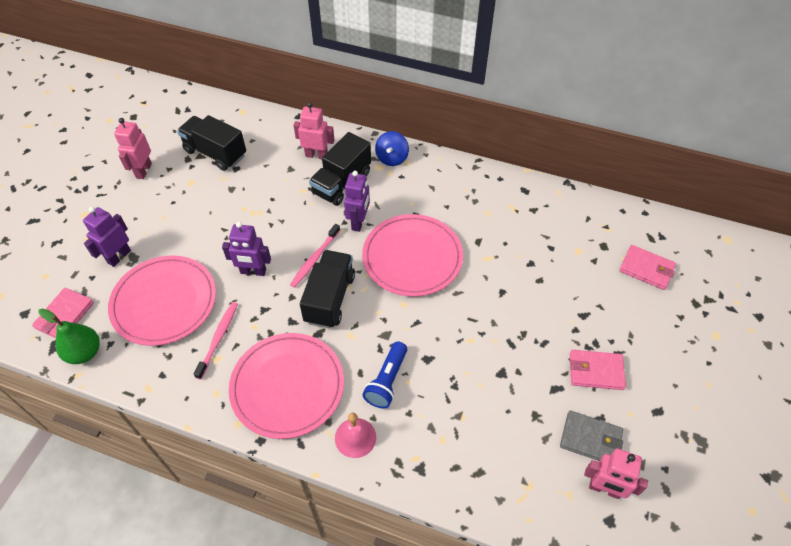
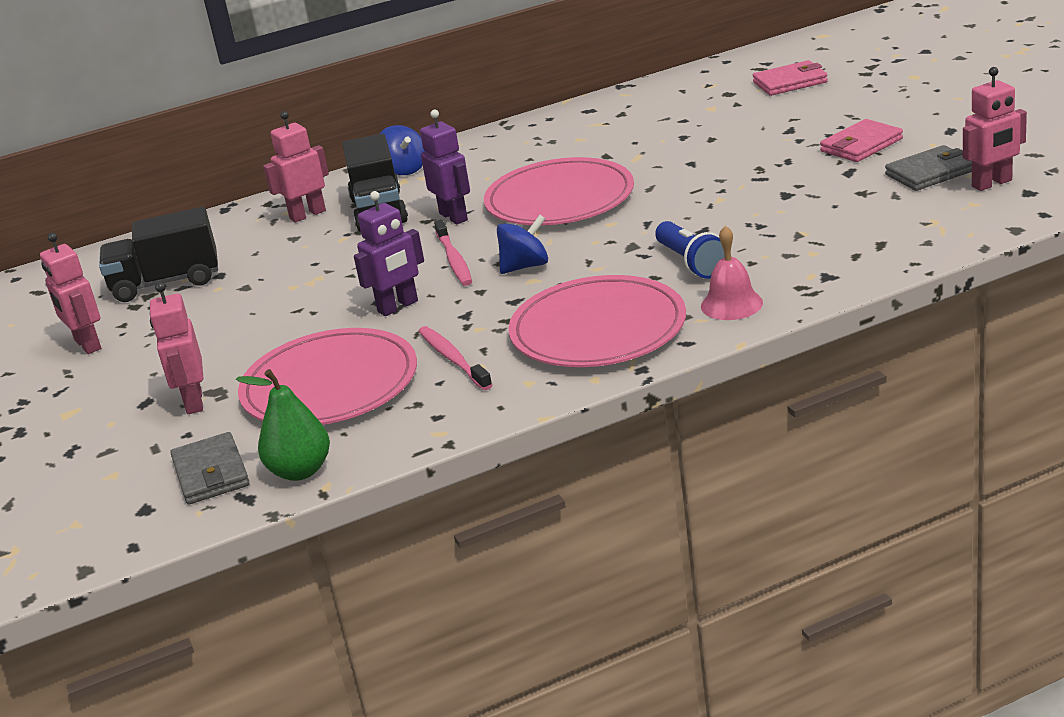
camera: 40 degrees left, 25 degrees down
pink wallet [32,288,94,338] -> grey wallet [170,432,250,505]
purple robot [83,207,131,267] -> pink robot [150,282,203,414]
black truck [300,250,355,328] -> blue spinning top [497,215,548,274]

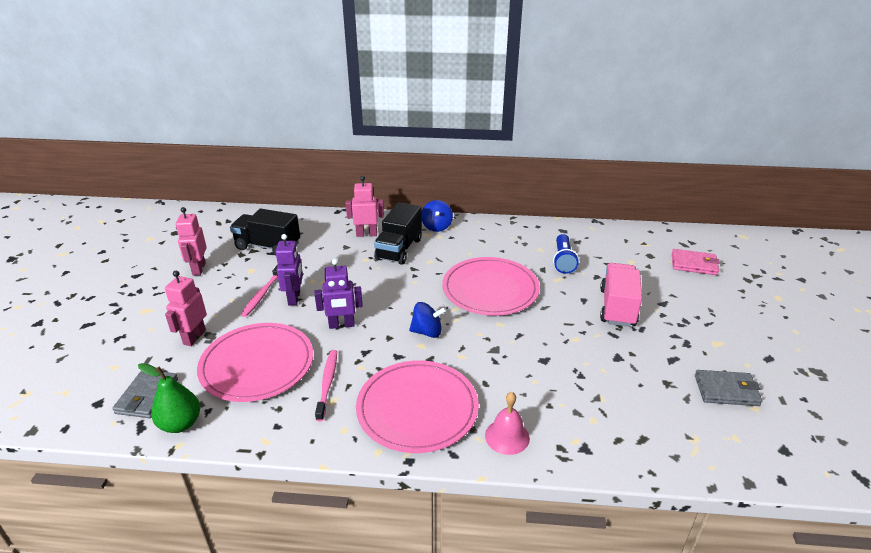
camera: 25 degrees right, 5 degrees up
purple robot [420,109,470,224] -> purple robot moved to [276,234,303,305]
pink toothbrush [434,220,472,286] -> pink toothbrush moved to [241,264,278,317]
blue flashlight [655,221,725,279] -> blue flashlight moved to [553,234,579,274]
pink wallet [820,119,903,162] -> none
pink robot [963,67,1027,191] -> none
none -> pink truck [600,263,642,327]

